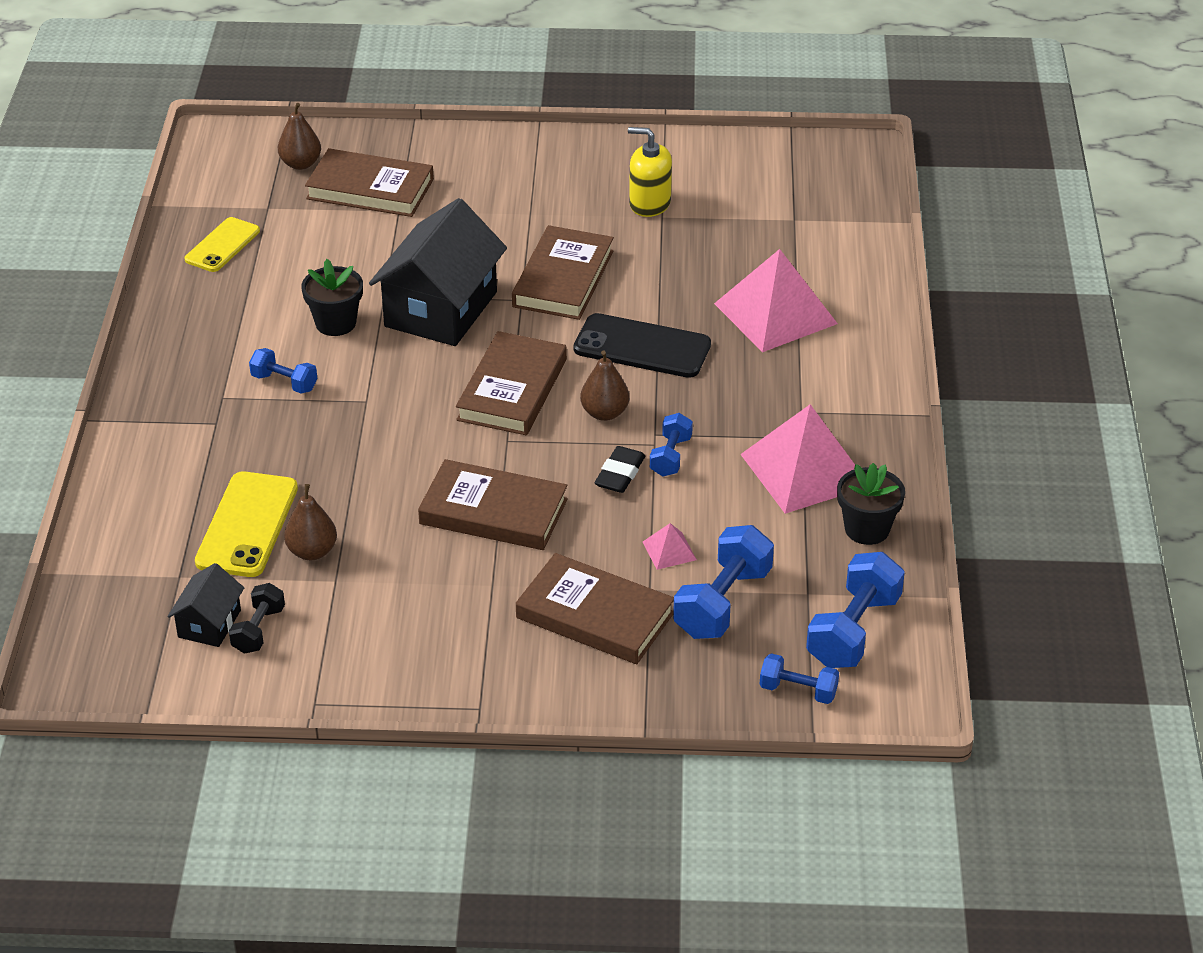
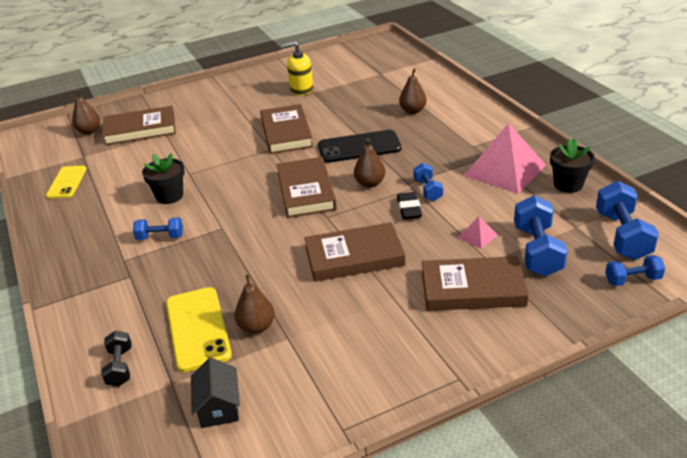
camera: 25 degrees left, 5 degrees down
black dumbbell [229,583,285,654] -> black dumbbell moved to [101,331,132,387]
black house [369,198,507,346] -> none
pink pyramid [714,249,838,352] -> brown pear [399,68,427,114]

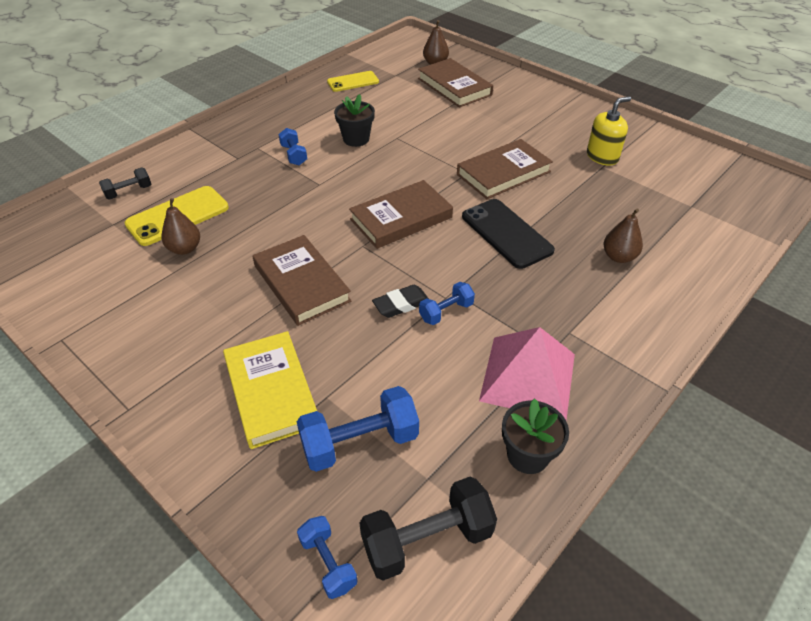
camera: 65 degrees right, 10 degrees up
black house [191,357,240,428] -> none
yellow soap dispenser [283,41,313,95] -> yellow soap dispenser turned 90 degrees clockwise [587,96,631,166]
brown pear [354,139,385,188] -> none
brown book [422,256,529,311] -> yellow book [223,331,318,449]
pink pyramid [458,216,498,249] -> none
blue dumbbell [596,181,659,260] -> black dumbbell [359,477,497,581]

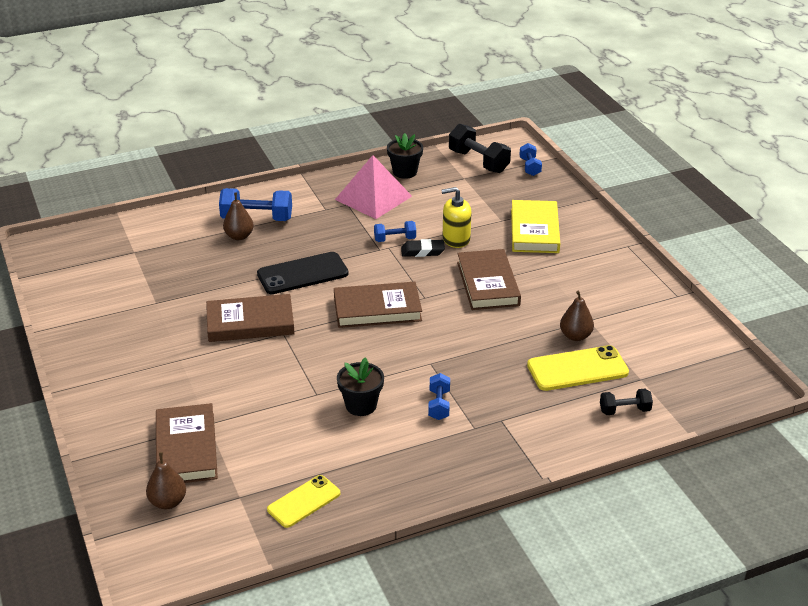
camera: 155 degrees left, 10 degrees down
blue dumbbell [297,386,419,472] -> blue dumbbell moved to [219,188,292,221]
yellow phone [327,71,379,92] -> yellow phone turned 45 degrees counterclockwise [267,475,341,528]
black dumbbell [359,477,497,581] -> black dumbbell turned 45 degrees clockwise [449,124,511,173]
black phone [462,199,555,269] -> black phone turned 75 degrees clockwise [257,252,349,294]
yellow soap dispenser [587,96,631,166] -> yellow soap dispenser moved to [441,187,472,248]

